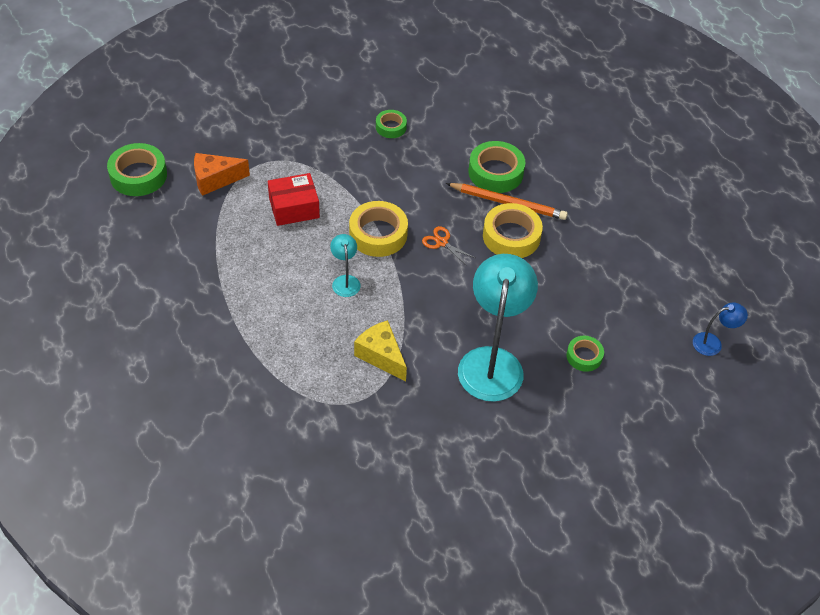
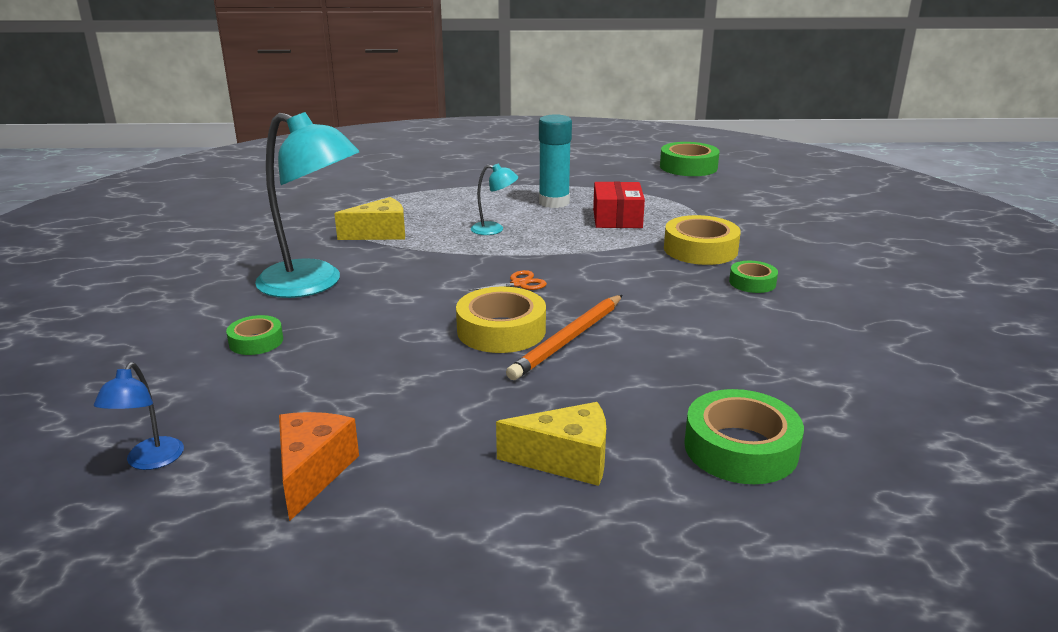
camera: 110 degrees right, 25 degrees down
orange cheese [194,153,250,196] -> orange cheese moved to [279,412,359,522]
yellow tape [349,201,408,257] -> yellow tape moved to [664,215,741,265]
green tape [468,141,525,193] -> green tape moved to [684,389,804,484]
none -> yellow cheese [496,402,606,486]
none -> turquoise glue stick [539,114,572,208]

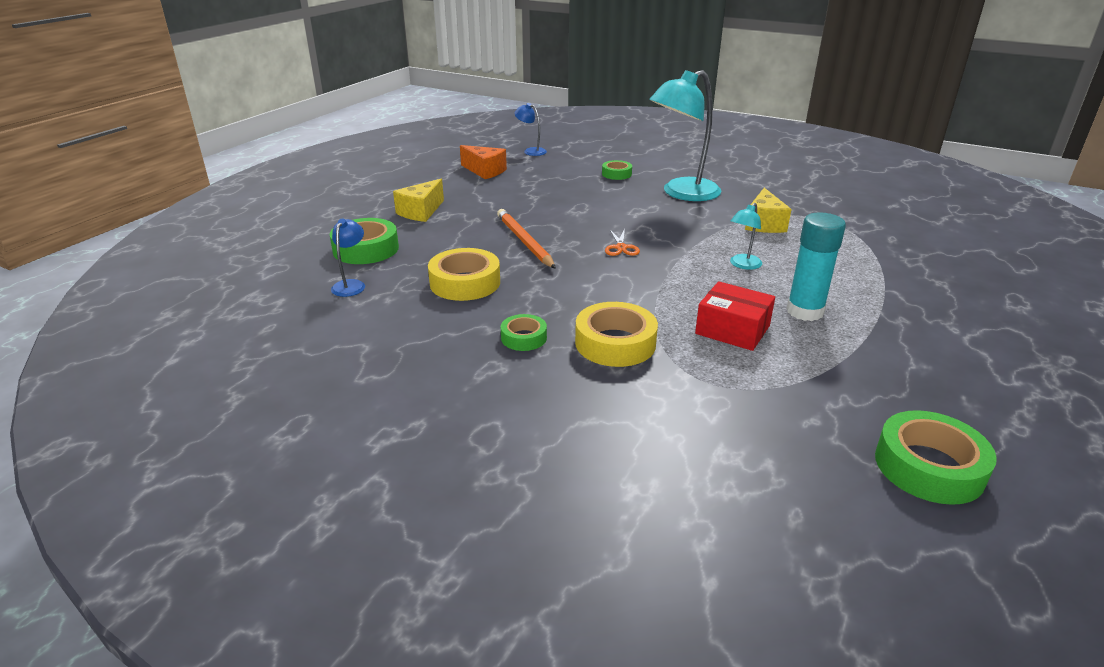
camera: 120 degrees right, 5 degrees up
yellow tape [456,287,546,353] -> yellow tape moved to [428,248,500,301]
none -> blue lamp [331,218,365,297]

